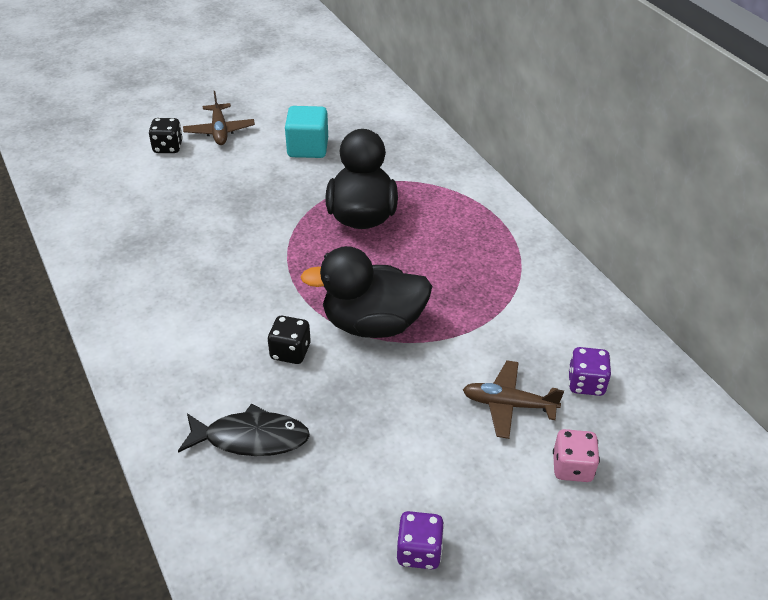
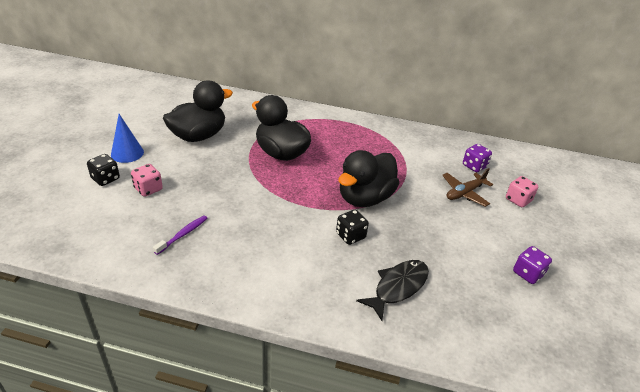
camera: 50 degrees left, 5 degrees down
brown plane [183,91,255,145] -> blue cone [111,114,144,163]
turquoise cube [285,106,328,158] -> black duck [163,81,233,142]
none -> pink dice [131,164,163,197]
none -> purple toothbrush [153,215,207,255]

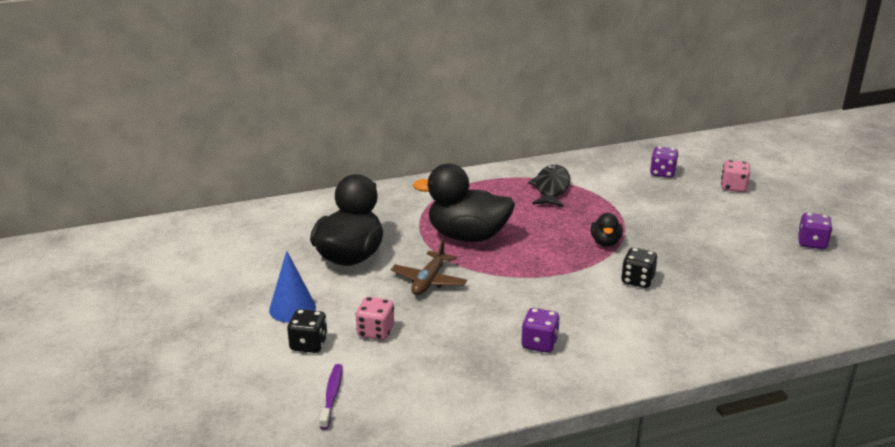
camera: 30 degrees left, 10 degrees down
purple toothbrush [153,215,207,255] -> purple toothbrush moved to [319,364,342,430]
black duck [338,150,399,207] -> black duck [591,213,623,246], size x0.48
black fish [356,260,429,321] -> black fish moved to [528,165,570,207]
brown plane [442,168,493,207] -> brown plane moved to [391,239,467,295]
none -> purple dice [521,308,560,353]

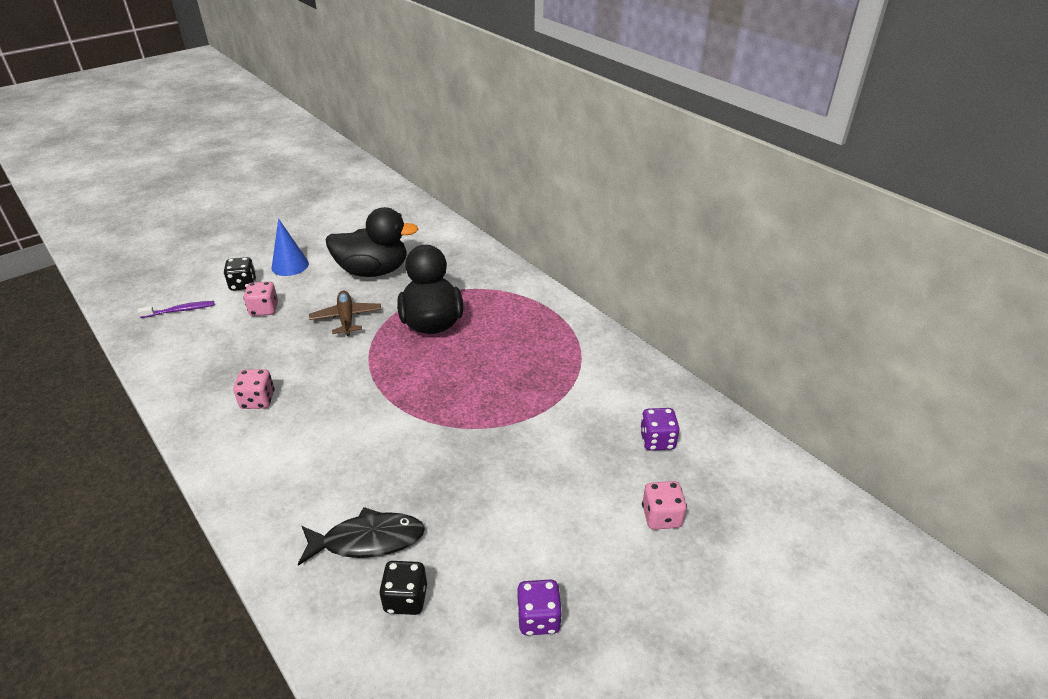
camera: 70 degrees right, 10 degrees up
brown plane [391,239,467,295] -> brown plane turned 75 degrees clockwise [309,291,381,336]
purple dice [521,308,560,353] -> pink dice [233,369,275,409]
black fish [528,165,570,207] -> black fish moved to [298,507,425,566]
black duck [591,213,623,246] -> none
black dice [621,248,658,288] -> black dice moved to [379,561,427,615]

